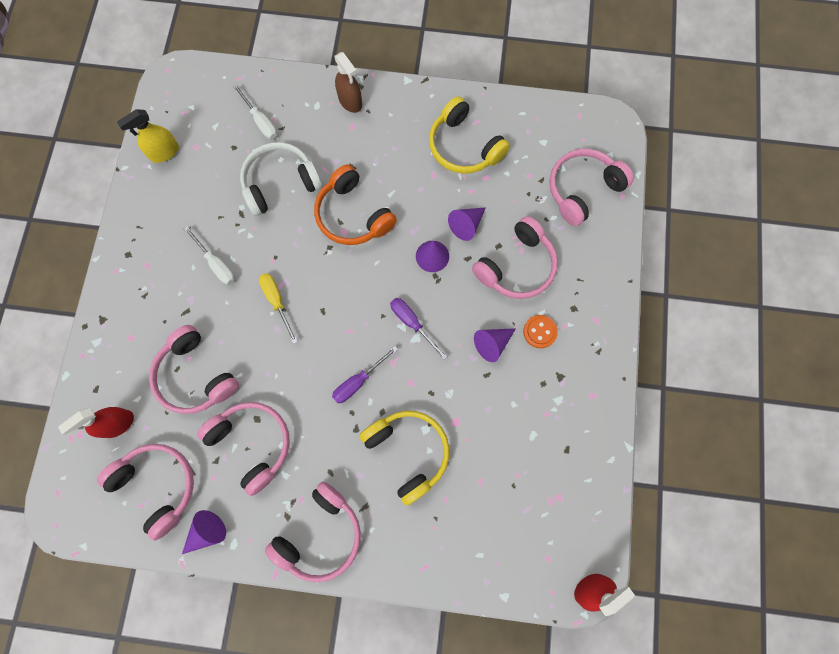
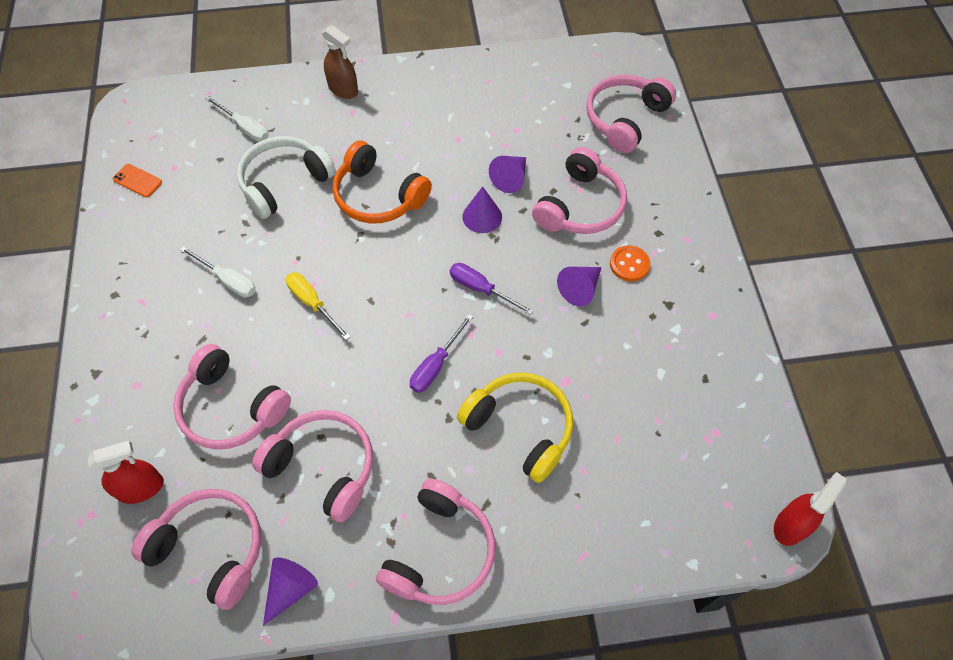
camera: 15 degrees left, 15 degrees down
red spray bottle [58,407,134,438] -> red spray bottle turned 150 degrees counterclockwise [87,441,164,504]
yellow spray bottle [117,109,179,163] -> orange phone [112,164,162,197]
yellow headphones [429,96,510,174] -> none

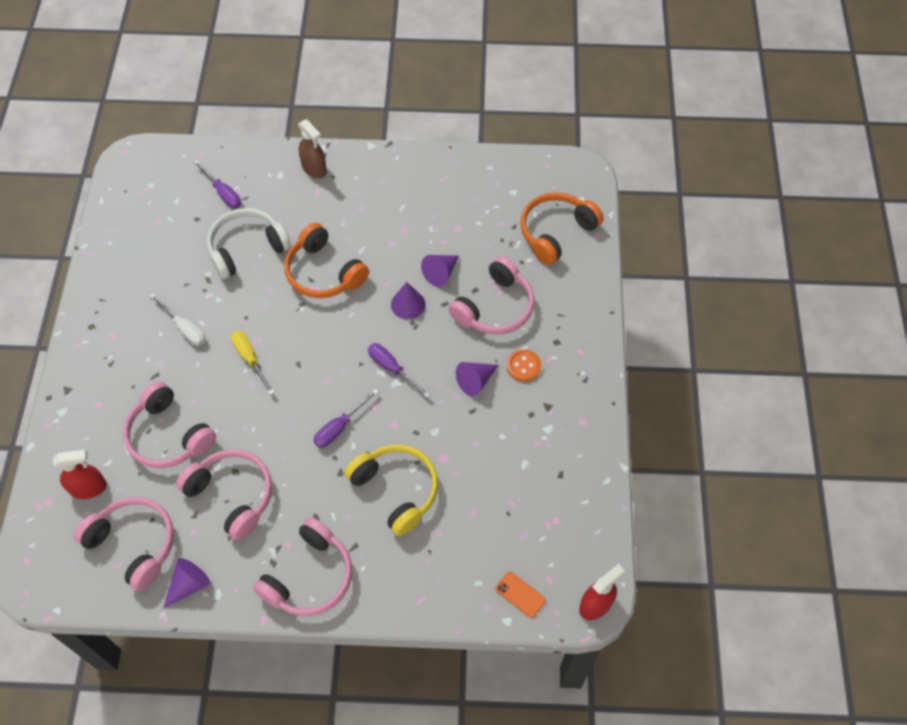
camera: 10 degrees right, 0 degrees up
orange phone [112,164,162,197] -> orange phone moved to [495,572,546,618]
white screwdriver [206,96,269,142] -> purple screwdriver [194,160,241,208]
pink headphones [586,75,676,153] -> orange headphones [520,192,604,265]

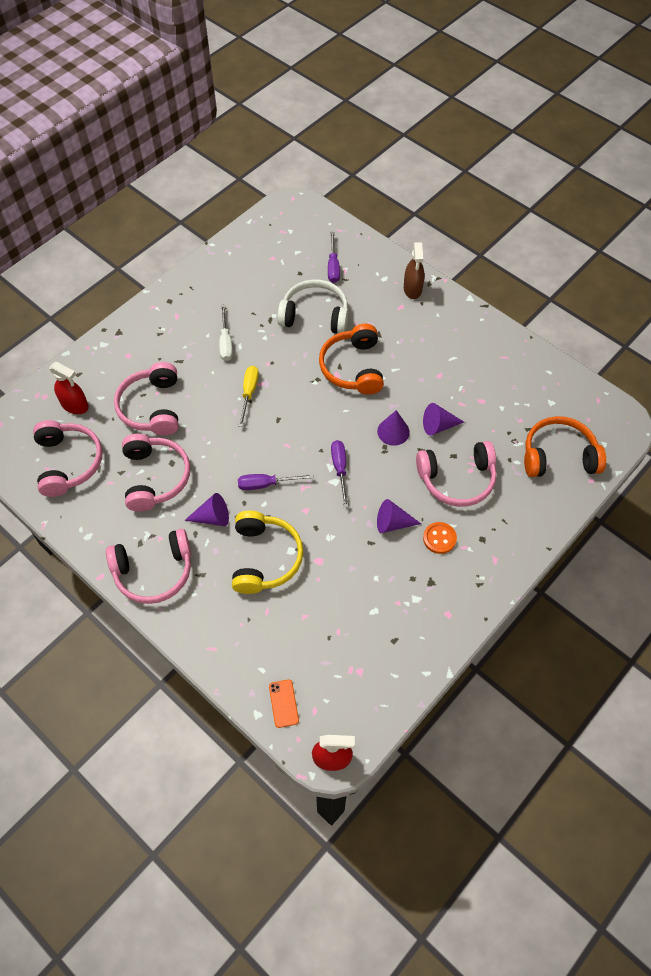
camera: 40 degrees right, 0 degrees up
purple cone [163,558,210,609] -> purple cone moved to [184,493,229,526]

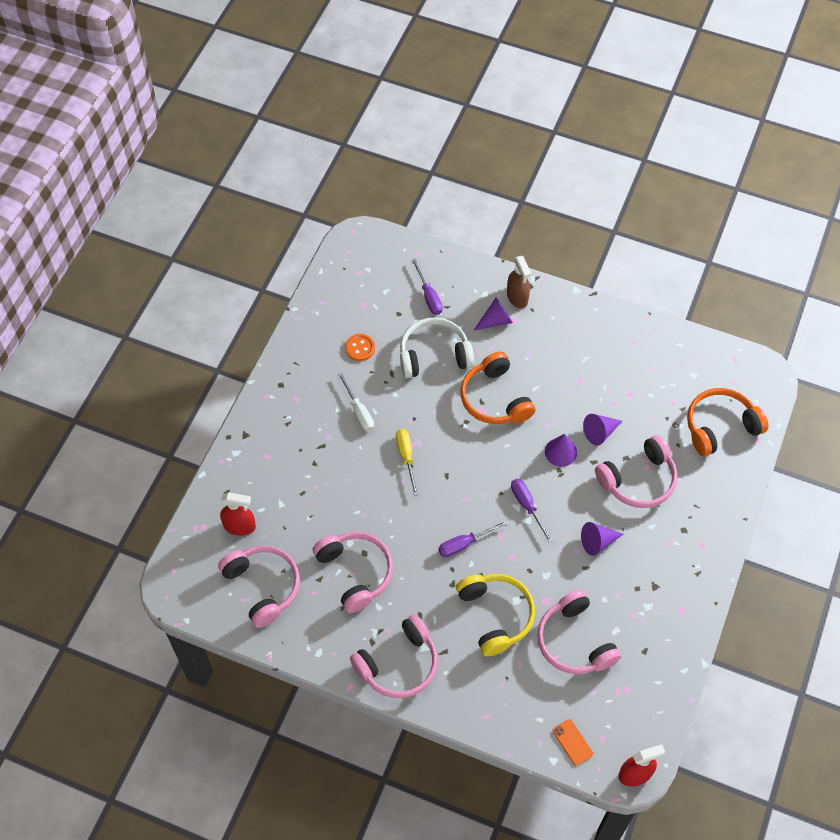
camera: 20 degrees left, 0 degrees up
pink headphones [114,362,179,435] -> pink headphones moved to [537,590,621,674]
purple cone [184,493,229,526] -> purple cone moved to [473,298,513,331]
orange button [423,522,457,554] -> orange button moved to [345,334,375,361]

